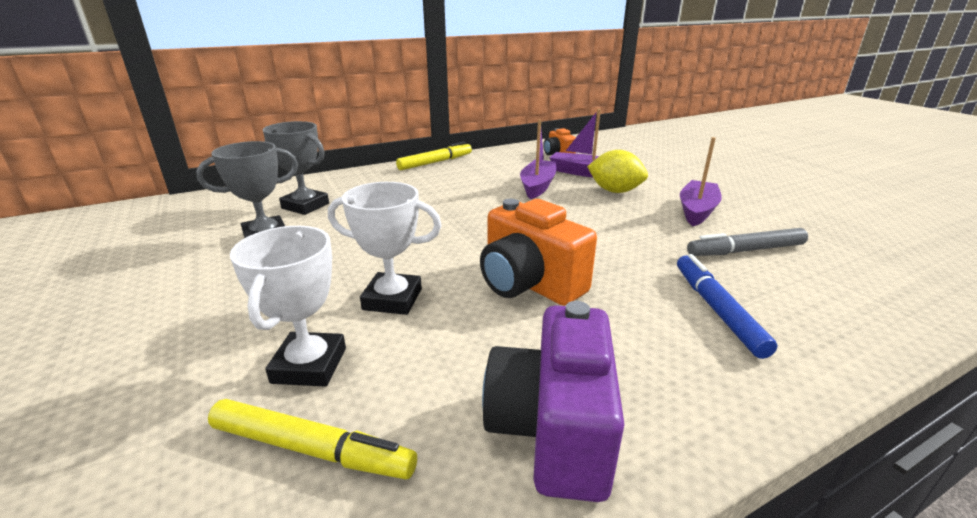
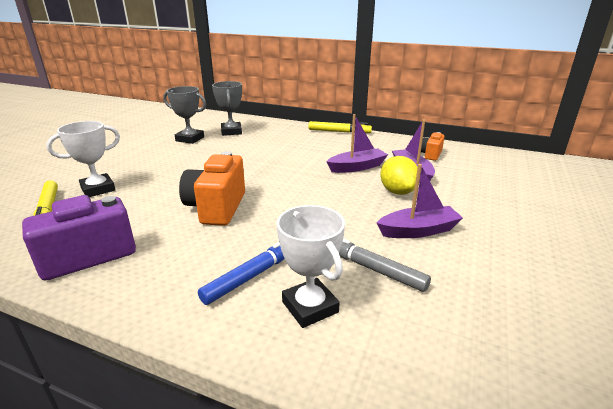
camera: 50 degrees right, 0 degrees up
white trophy [328,182,442,315] -> white trophy moved to [276,205,345,328]

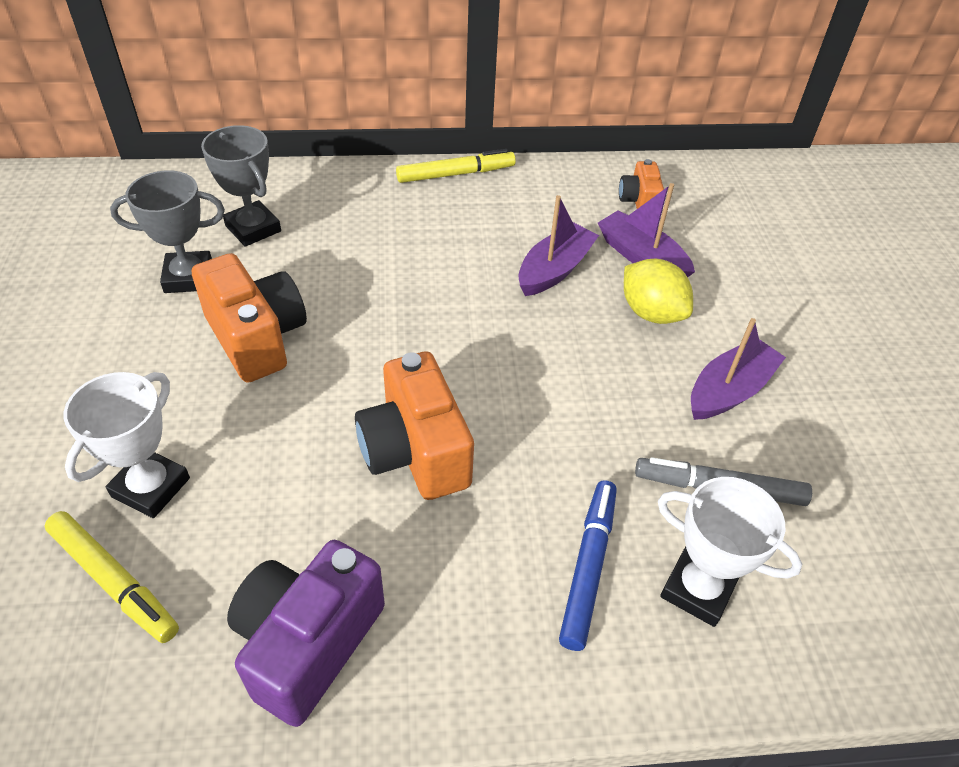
camera: 30 degrees left, 20 degrees up
none -> orange camera [192,253,307,383]

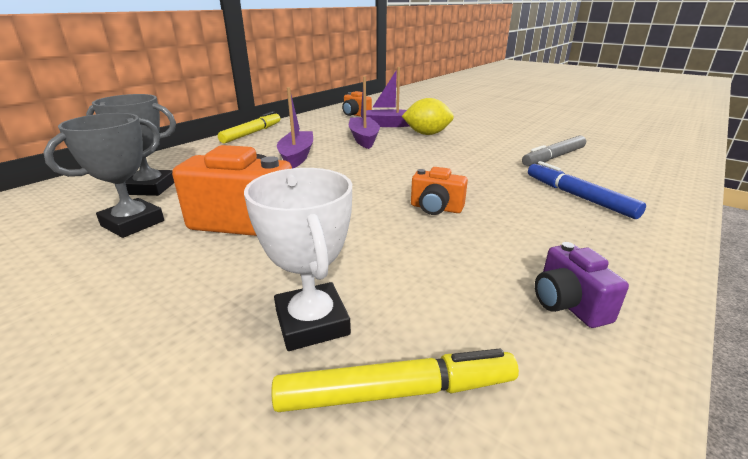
camera: 45 degrees left, 20 degrees down
purple camera [227,540,385,727] -> purple camera [535,242,629,328], size x0.54
orange camera [355,351,474,500] -> orange camera [411,167,468,215], size x0.54
white trophy [658,477,802,627] -> none
purple boat [691,318,786,420] -> purple boat moved to [277,87,313,168]

